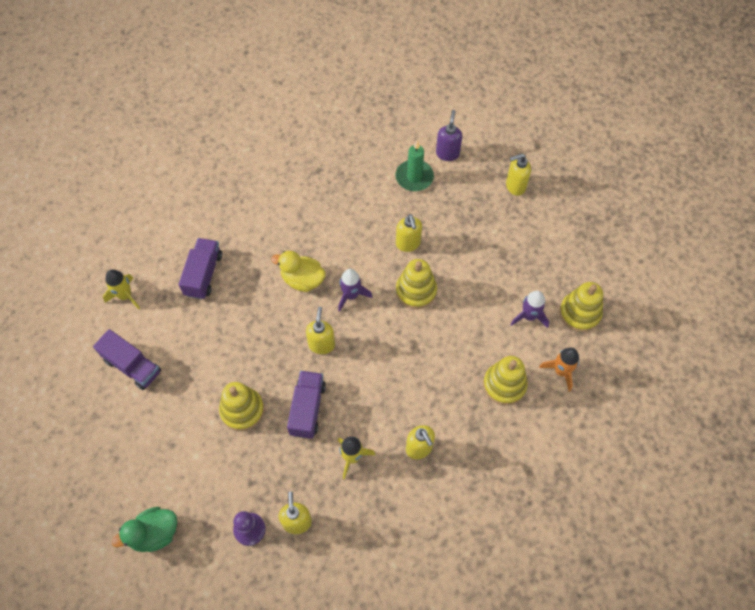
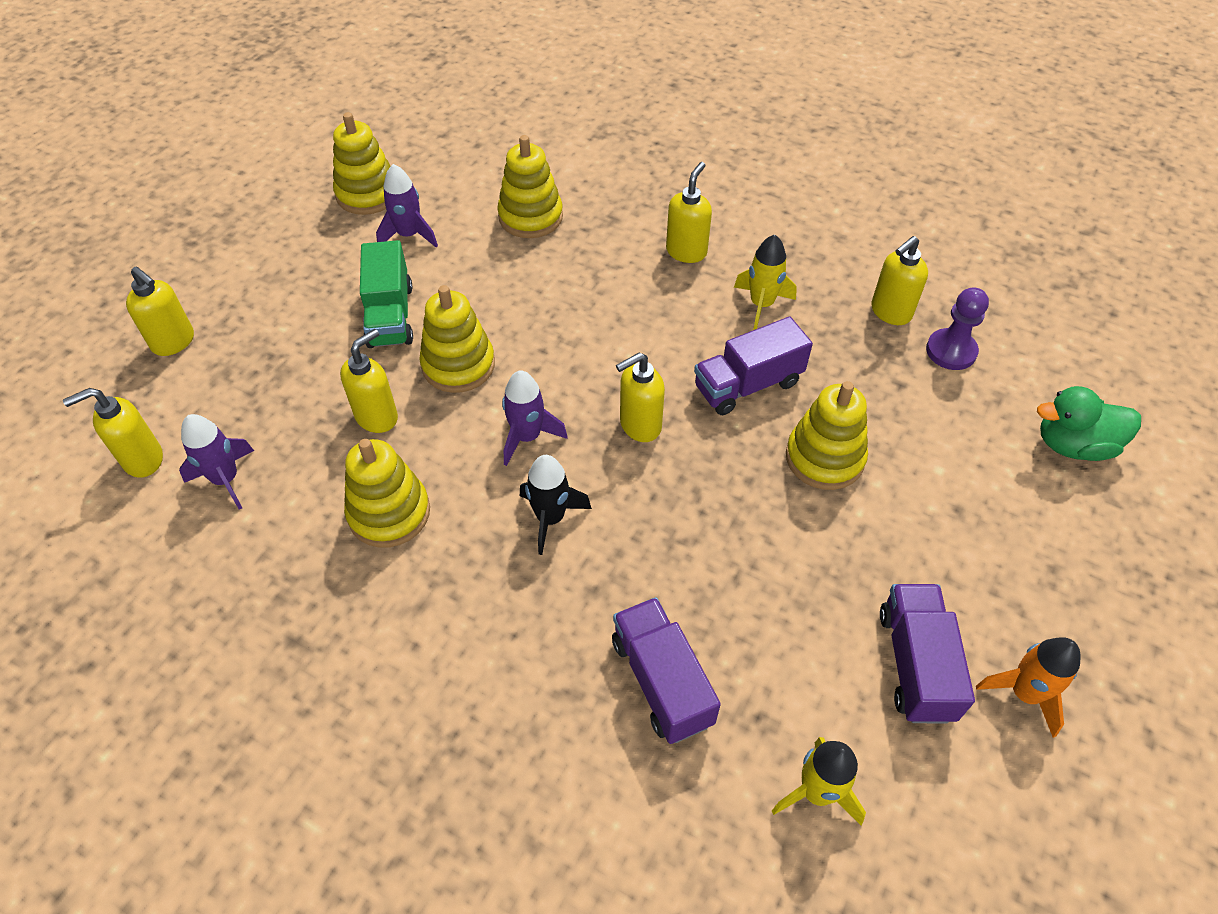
camera: 125 degrees left, 10 degrees down
green duck [112,507,177,552] -> green duck turned 150 degrees clockwise [1037,386,1141,461]
purple truck [179,238,222,299] -> purple truck turned 90 degrees clockwise [612,597,721,744]
yellow duck [271,251,326,292] -> black rocket [520,455,592,555]
green candle [395,140,434,191] -> purple rocket [179,414,254,510]
purple soap dispenser [436,110,462,161] -> yellow soap dispenser [63,388,163,478]
orange rocket [539,348,579,392] -> orange rocket moved to [976,637,1080,738]
none -> yellow stacking toy [344,439,430,548]
none -> green truck [360,240,413,348]

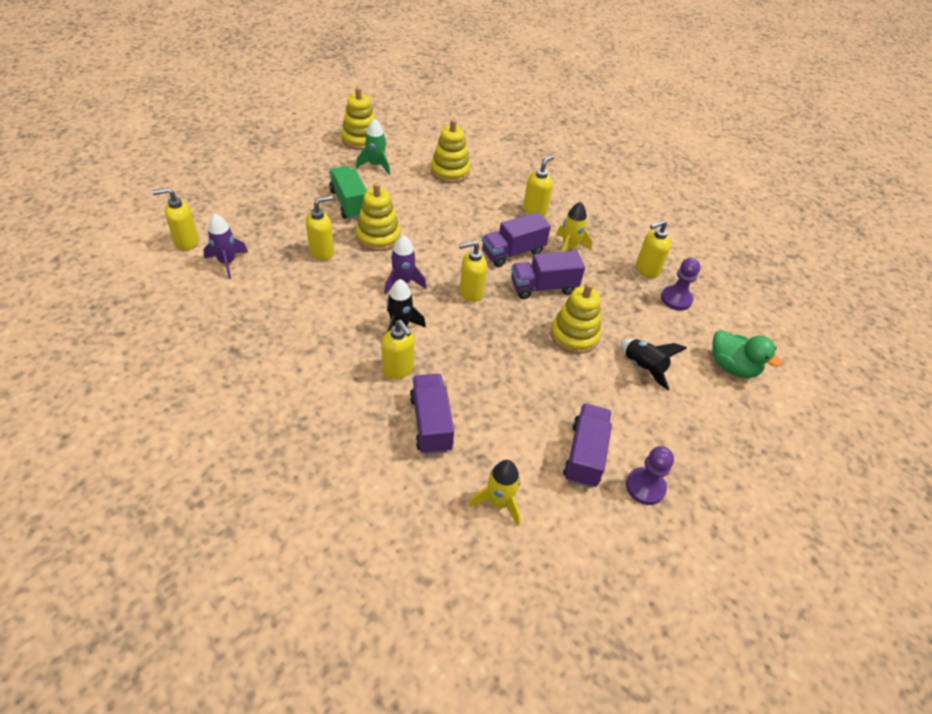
camera: 10 degrees right, 5 degrees down
yellow soap dispenser [126,267,194,356] -> yellow soap dispenser moved to [381,320,414,380]
yellow stacking toy [344,439,430,548] -> none
green truck [360,240,413,348] -> green truck turned 150 degrees clockwise [329,166,367,220]
purple rocket [376,164,438,247] -> green rocket [356,119,391,175]
orange rocket [976,637,1080,738] -> purple pawn [626,446,674,505]
green duck [1037,386,1141,461] -> green duck turned 150 degrees counterclockwise [712,330,782,378]
none -> purple truck [482,212,551,267]
none -> black rocket [621,339,687,390]

